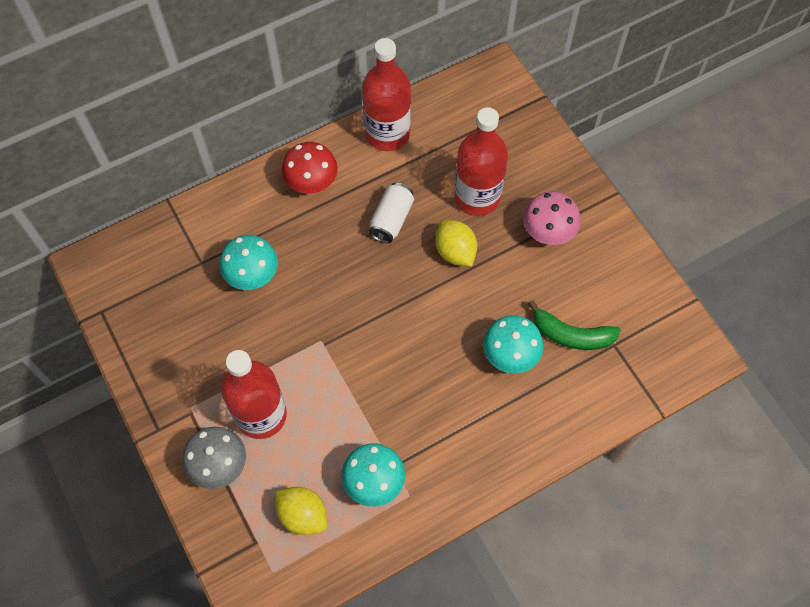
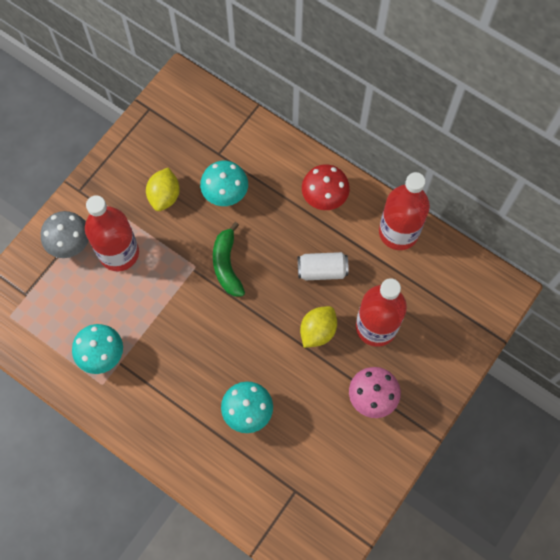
camera: 65 degrees right, 5 degrees up
yellow lemon [275,487,327,535] -> yellow lemon moved to [146,167,180,211]
green banana [528,300,621,350] -> green banana moved to [213,222,245,297]

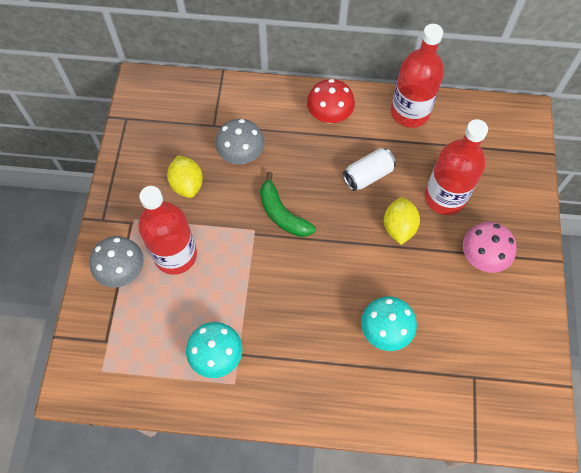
camera: 30 degrees left, 5 degrees down
turquoise mushroom [200,161,248,206] -> grey mushroom [215,119,265,164]

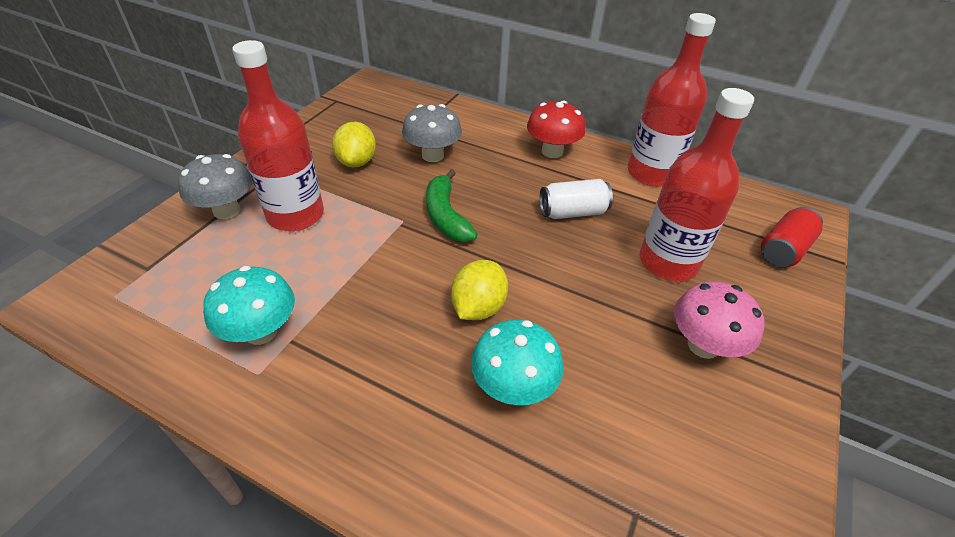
camera: 20 degrees right, 20 degrees down
yellow lemon [384,197,420,245] -> yellow lemon moved to [451,260,508,320]
none -> red can [761,207,823,267]

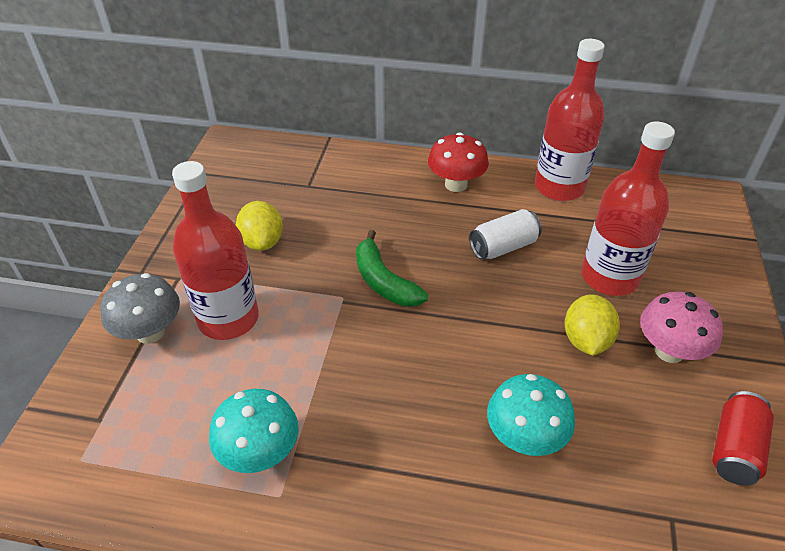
camera: 15 degrees left, 0 degrees up
grey mushroom [402,104,462,162] -> none
yellow lemon [451,260,508,320] -> yellow lemon moved to [564,294,620,356]
red can [761,207,823,267] -> red can moved to [712,391,774,486]

